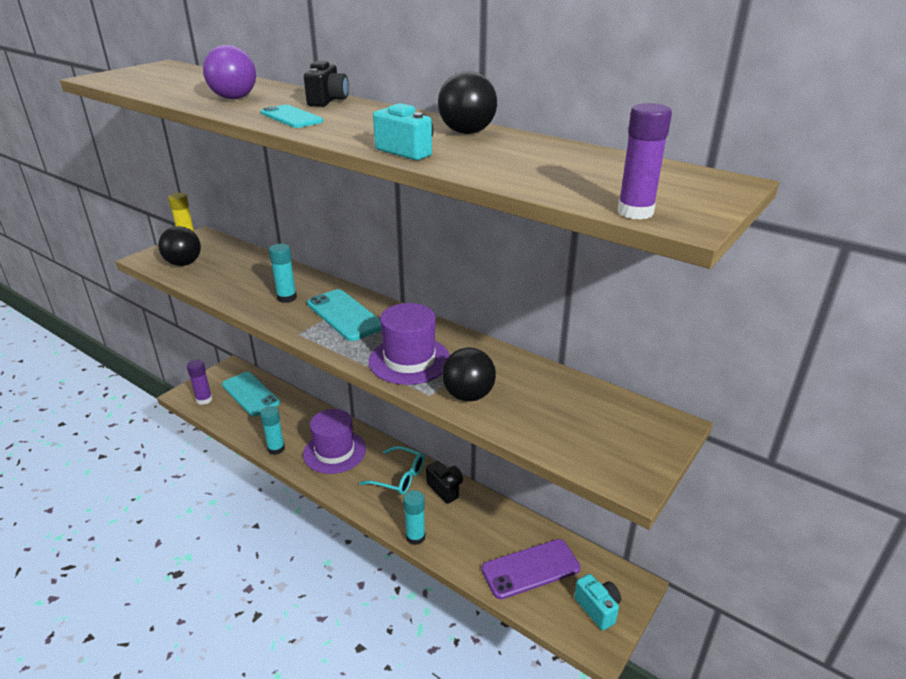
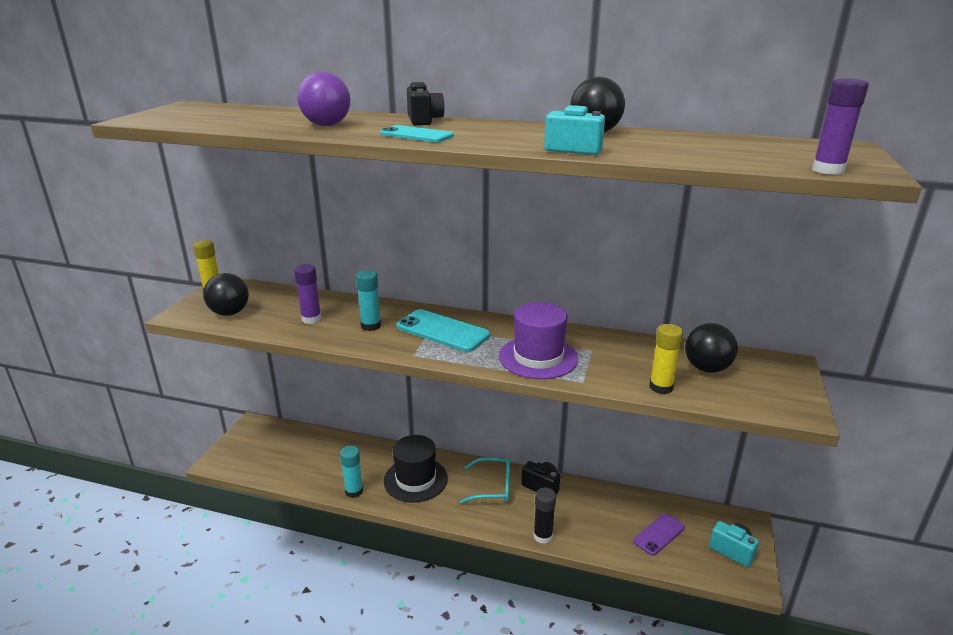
camera: 20 degrees left, 5 degrees down
purple glue stick [187,360,212,405] -> purple glue stick moved to [294,264,321,324]
turquoise phone [222,372,280,416] -> none
purple hat [303,409,366,474] -> black hat [384,435,448,502]
turquoise glue stick [403,490,426,545] -> black glue stick [533,488,556,544]
black ball [442,348,496,402] -> black ball moved to [685,323,738,373]
purple phone [482,539,580,599] -> purple phone [633,513,685,556], size x0.64
none -> yellow glue stick [649,324,683,394]

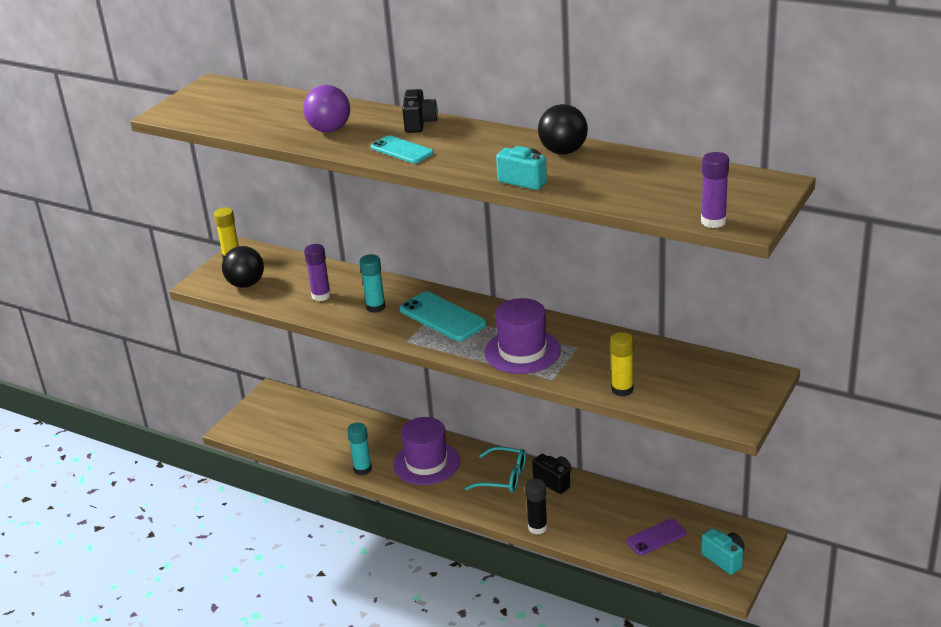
camera: 15 degrees right, 5 degrees up
black hat [384,435,448,502] -> purple hat [393,417,460,485]
black ball [685,323,738,373] -> none

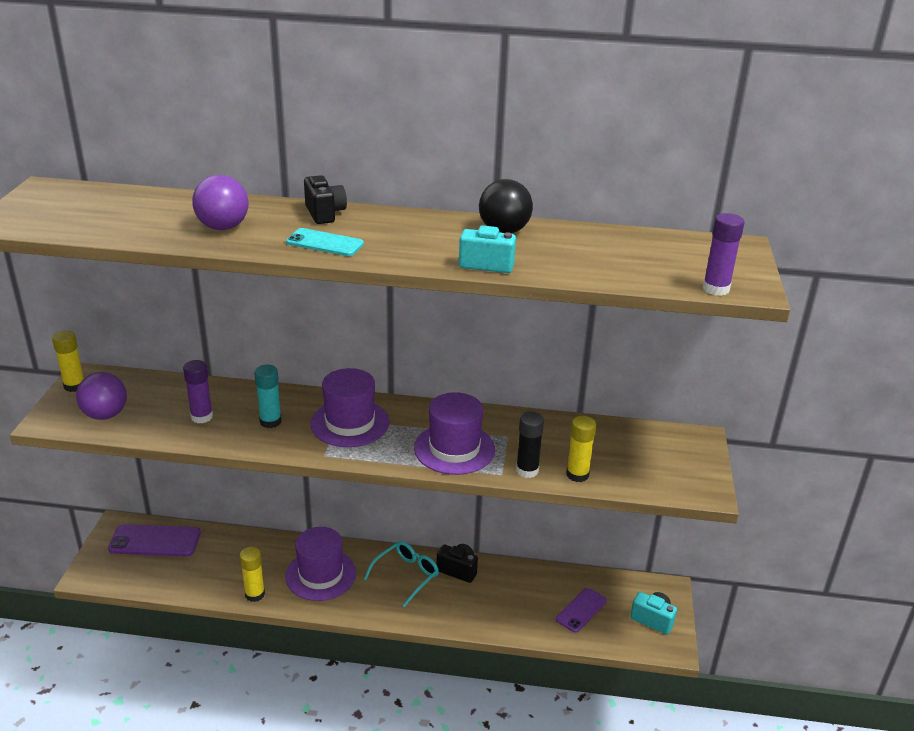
camera: 25 degrees left, 0 degrees up
black ball [222,246,264,288] -> purple ball [76,372,127,420]
turquoise glue stick [347,423,372,475] -> yellow glue stick [240,547,265,602]
turquoise phone [399,292,487,341] -> purple hat [310,368,390,447]
turquoise glasses [465,447,526,493] -> turquoise glasses turned 45 degrees counterclockwise [364,541,439,607]
black glue stick [525,478,548,534] -> black glue stick moved to [516,412,544,478]
none -> purple phone [108,524,201,557]

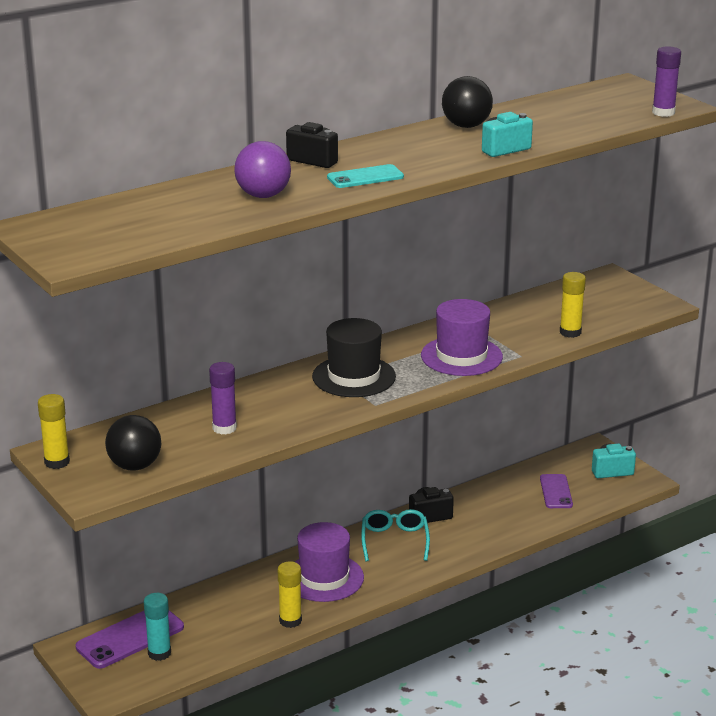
camera: 40 degrees left, 5 degrees down
purple ball [76,372,127,420] -> black ball [105,415,161,470]
turquoise glue stick [254,365,282,428] -> turquoise glue stick moved to [144,593,171,661]
purple hat [310,368,390,447] -> black hat [312,318,396,397]
black glue stick [516,412,544,478] -> none

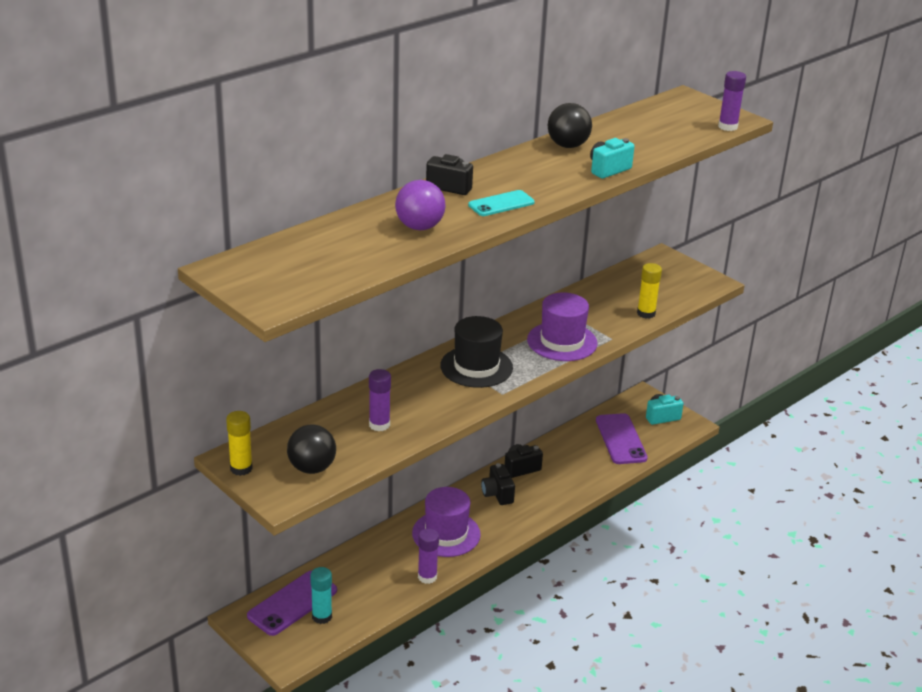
camera: 10 degrees left, 5 degrees up
yellow glue stick [278,561,302,628] -> purple glue stick [418,528,439,584]
turquoise glasses [361,509,430,561] -> black camera [481,463,515,505]
purple phone [540,474,573,508] -> purple phone [596,413,648,464], size x1.56

